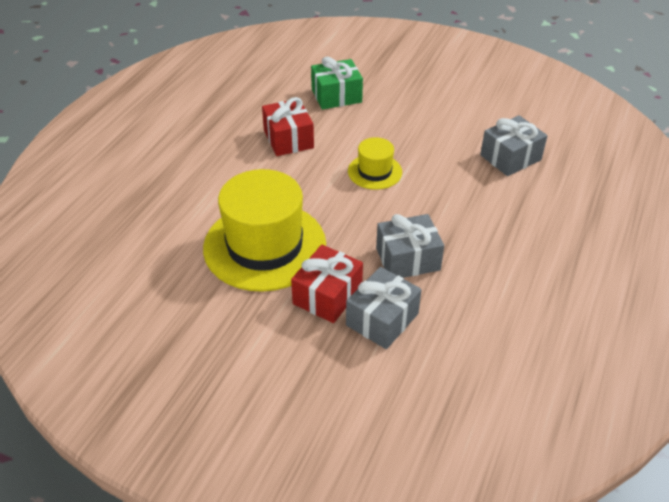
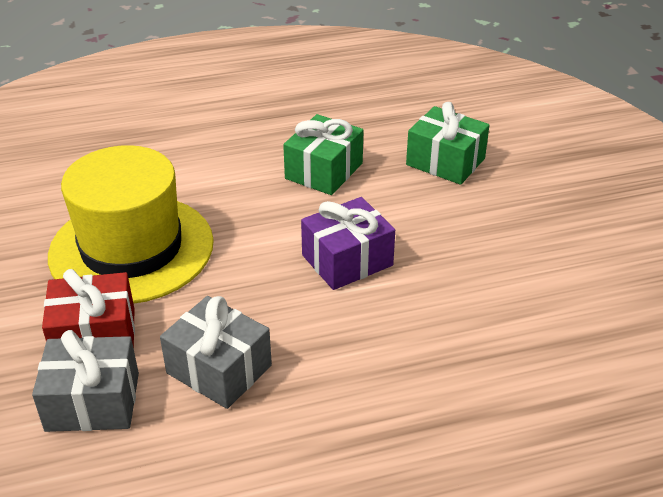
camera: 50 degrees right, 5 degrees down
red gift [262,97,314,156] -> green gift [283,114,364,195]
yellow hat [348,137,402,190] -> purple gift [301,197,395,290]
grey gift [480,115,548,176] -> none

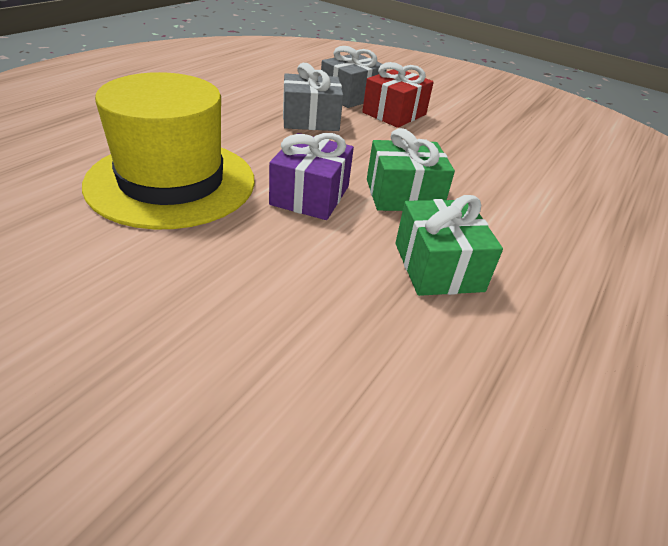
camera: 135 degrees right, 0 degrees up
yellow hat [48,145,214,304] -> yellow hat moved to [82,72,255,229]
green gift [406,102,490,185] -> green gift moved to [367,128,455,211]

